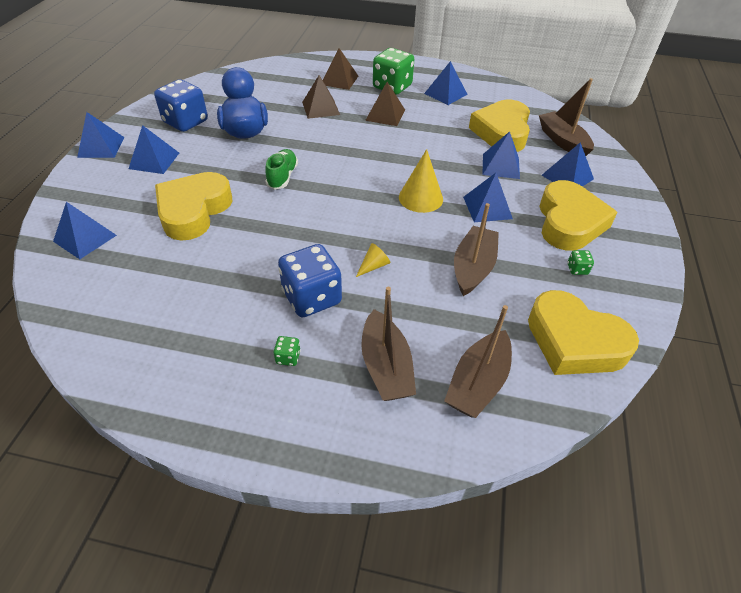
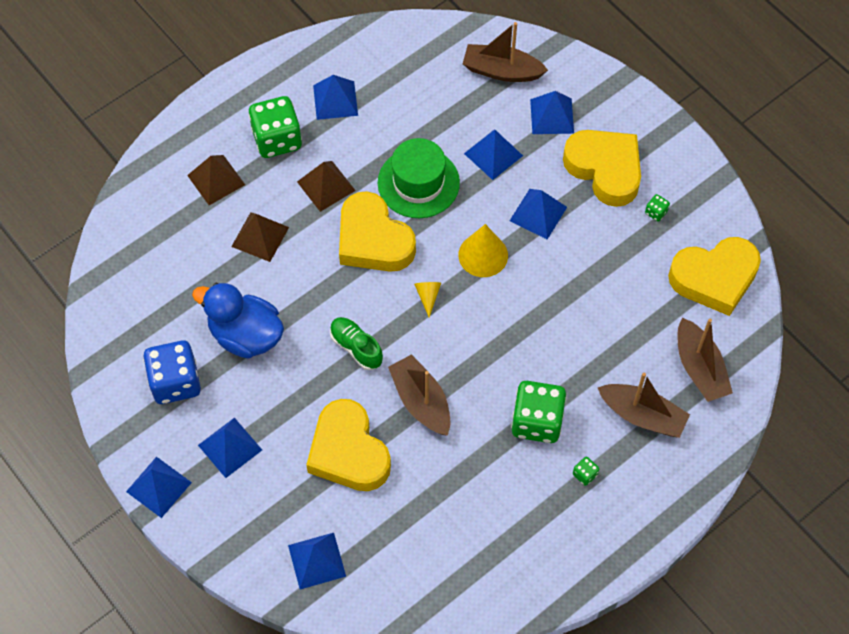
camera: 50 degrees left, 15 degrees up
blue dice [278,244,342,317] -> green dice [511,381,567,443]
yellow cone [356,243,390,277] -> yellow cone moved to [414,282,441,317]
brown boat [454,203,499,296] -> brown boat moved to [388,354,450,436]
yellow heart [469,100,530,152] -> yellow heart moved to [339,191,416,272]
none -> green hat [378,138,460,218]

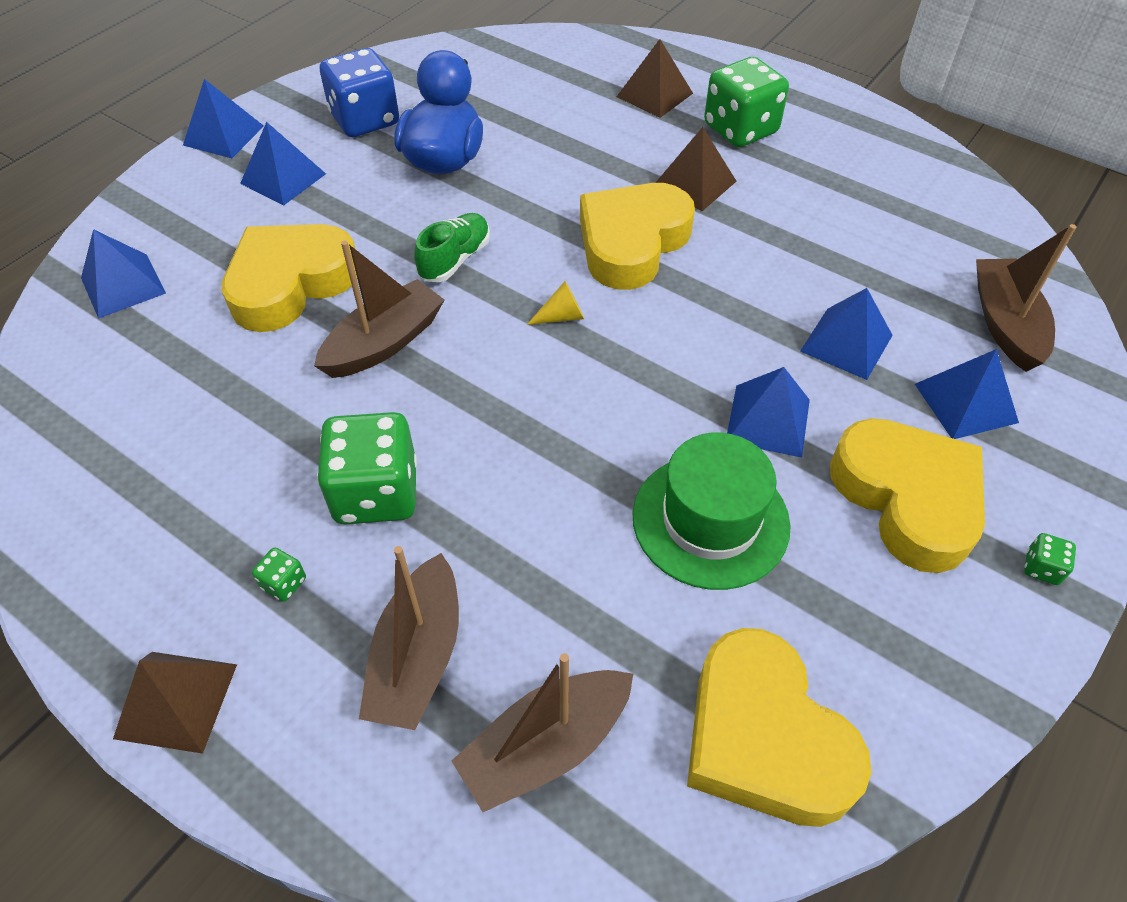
camera: 75 degrees right, 10 degrees down
brown pyramid [231,212,289,262] -> brown pyramid moved to [113,652,237,754]
blue pyramid [313,75,358,120] -> none
green hat [378,138,460,218] -> green hat moved to [633,432,791,590]
yellow cone [458,224,508,277] -> none
yellow heart [563,130,641,207] -> yellow heart turned 60 degrees counterclockwise [830,418,985,573]
green dice [645,194,670,222] -> green dice moved to [1024,533,1076,585]

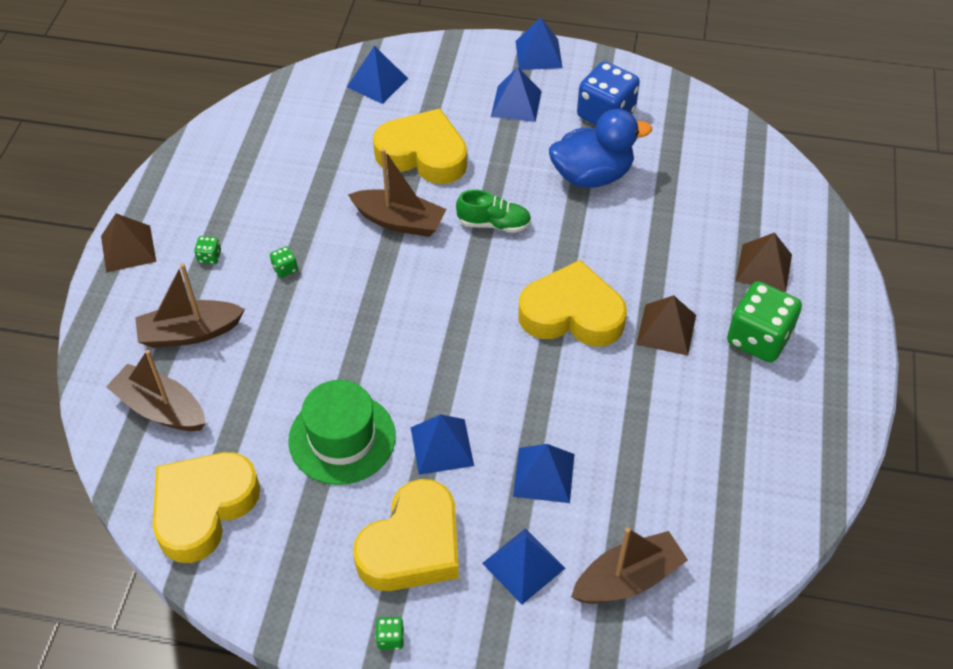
camera: 65 degrees right, 0 degrees up
green dice [317,412,417,524] -> green dice [270,246,298,278], size x0.41
yellow cone [527,281,584,325] -> none

